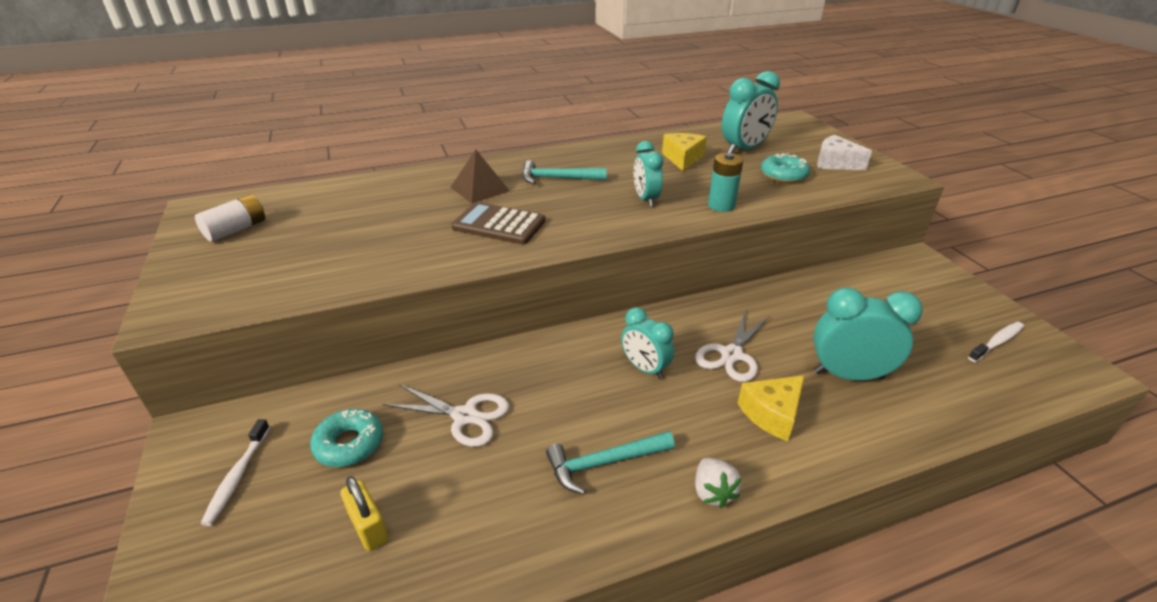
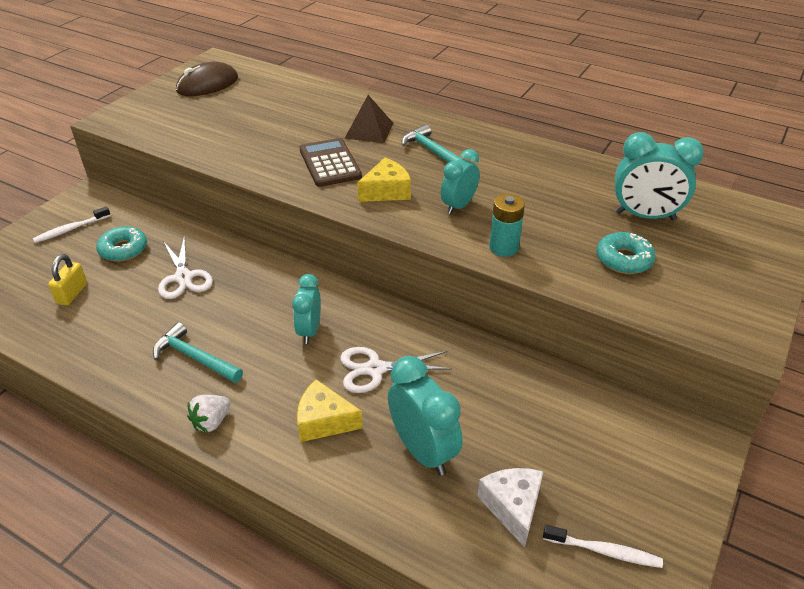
camera: 50 degrees right, 5 degrees up
white battery [195,195,265,242] -> brown mouse [176,62,238,96]
yellow cheese [662,133,707,171] -> yellow cheese moved to [357,158,411,202]
white cheese [817,135,872,170] -> white cheese moved to [477,468,544,548]

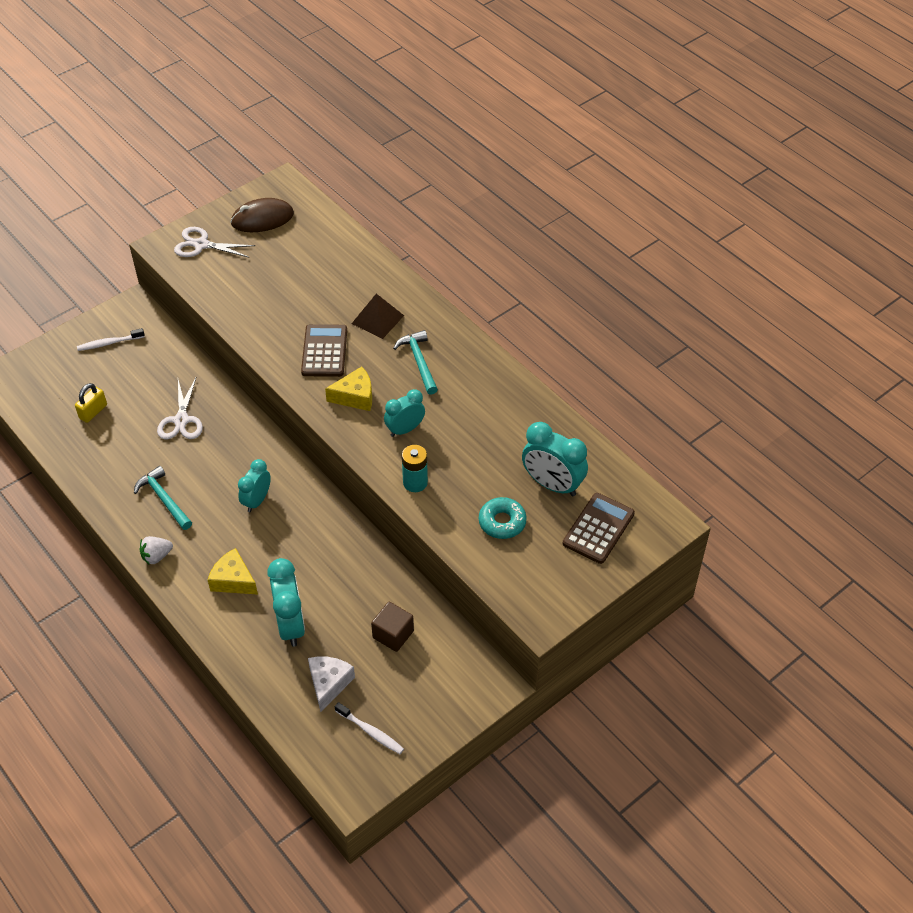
camera: 20 degrees right, 10 degrees up
turquoise donut [96,226,147,262] -> none
white scissors [340,347,452,393] -> white scissors moved to [174,227,255,258]
none -> brown cube [371,602,414,652]
none -> brown calculator [563,493,635,564]

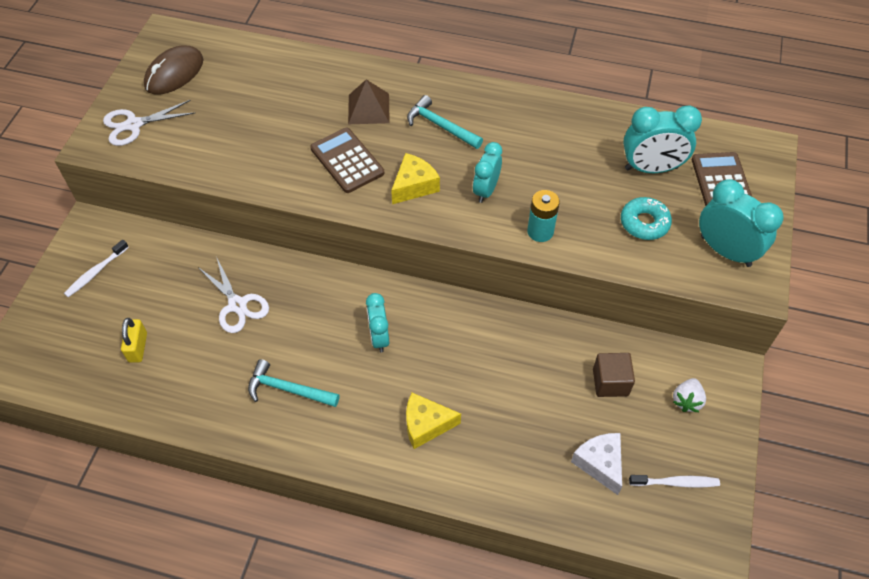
camera: 35 degrees left, 5 degrees up
white strawberry [140,536,173,564] -> white strawberry moved to [673,378,706,412]
turquoise clock [267,558,305,647] -> turquoise clock moved to [699,179,784,267]

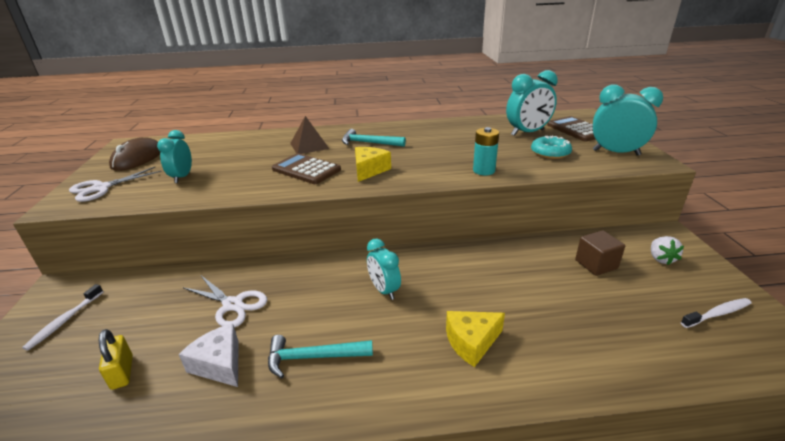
camera: 20 degrees left, 25 degrees down
turquoise clock [473,142,502,203] -> turquoise clock moved to [157,130,192,183]
white cheese [571,433,622,495] -> white cheese moved to [179,324,239,387]

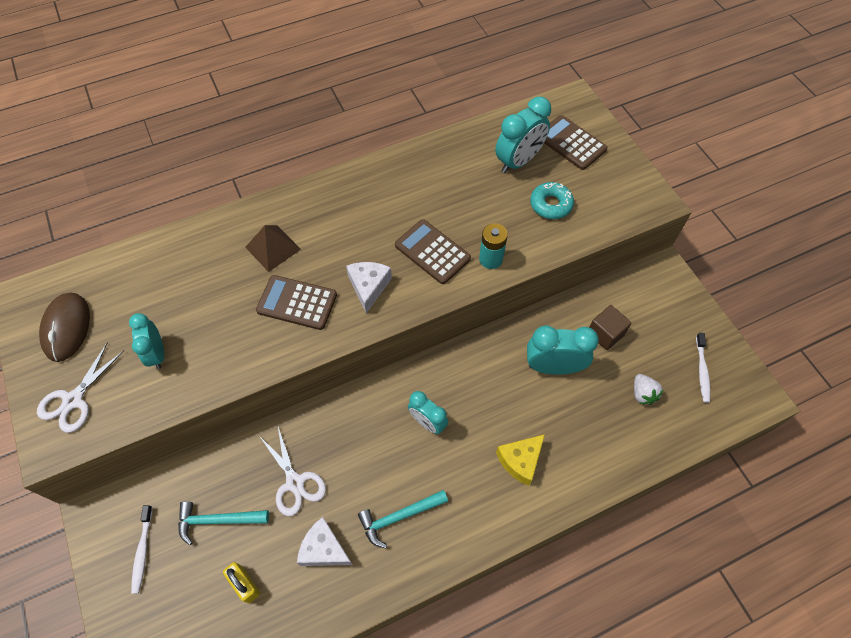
camera: 20 degrees left, 30 degrees up
white scissors [183,276,267,327] -> white scissors turned 45 degrees clockwise [260,427,326,516]
turquoise hammer [342,129,406,147] -> turquoise hammer moved to [178,501,269,545]
yellow cheese [355,147,391,182] -> white cheese [346,262,392,313]
turquoise clock [593,84,663,156] -> turquoise clock moved to [527,325,599,375]
white strawberry [651,236,684,265] -> white strawberry moved to [634,374,663,405]
white toothbrush [681,298,752,328] -> white toothbrush turned 135 degrees clockwise [696,333,710,403]
none -> brown calculator [395,219,471,284]

